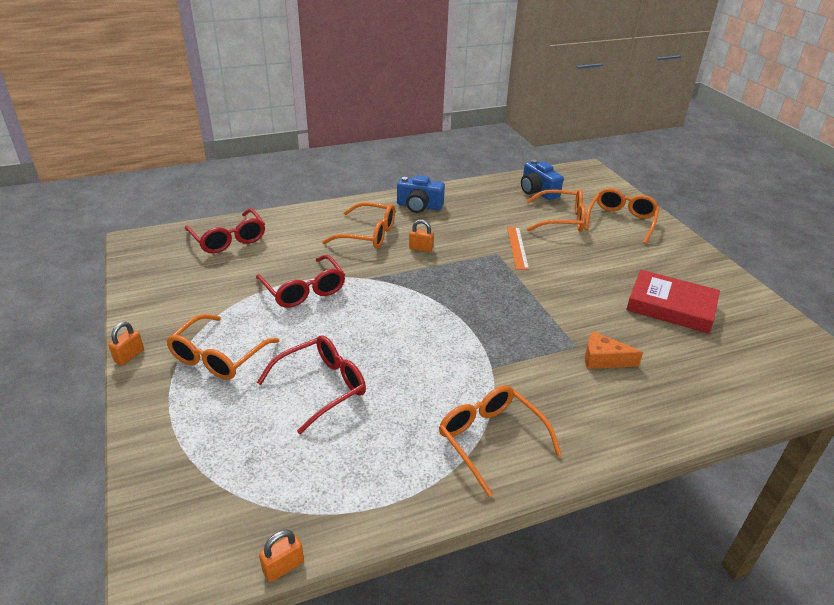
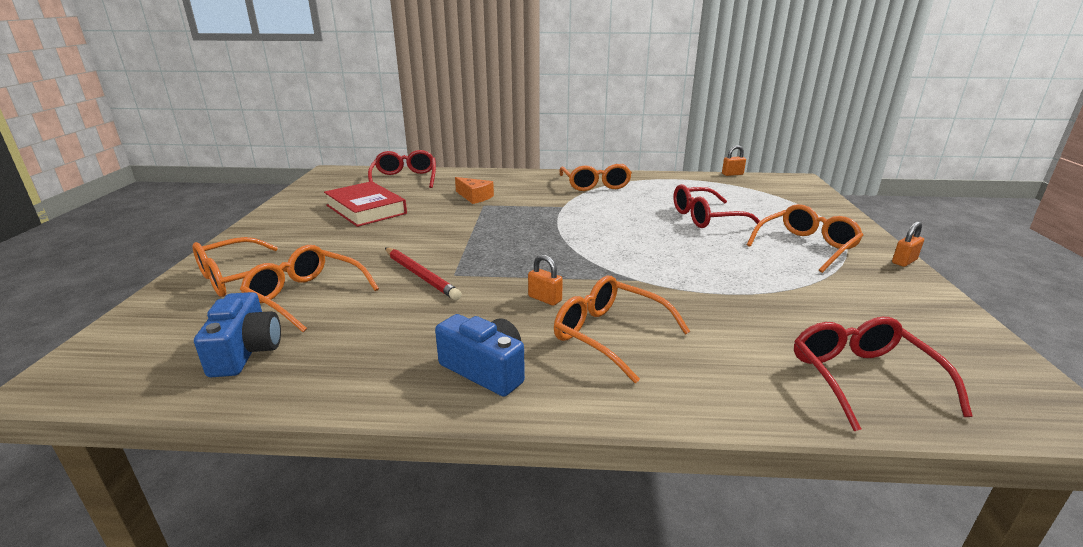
camera: 155 degrees left, 10 degrees down
red glasses [256,255,345,308] -> red glasses moved to [368,150,436,188]
orange ruler [507,227,529,270] -> red pencil [385,248,462,300]

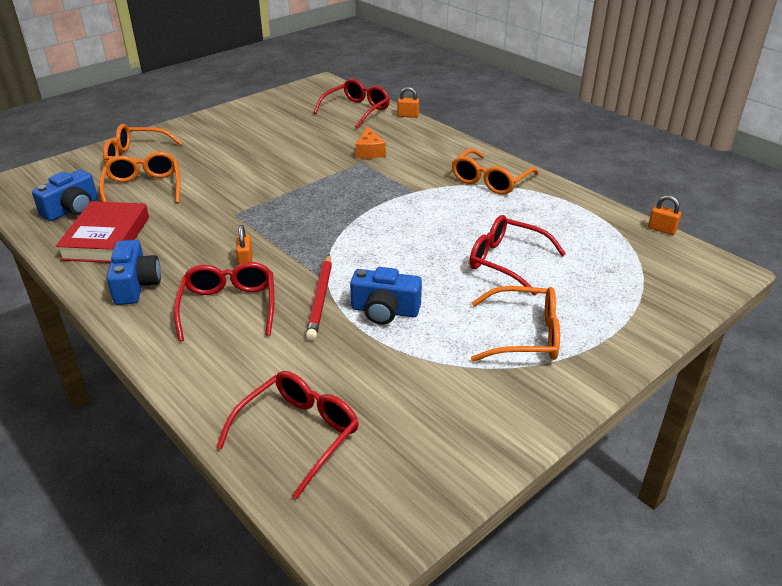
camera: 45 degrees right, 10 degrees up
red book [324,181,407,227] -> red book moved to [56,201,149,263]
red pencil [385,248,462,300] -> red pencil moved to [306,254,332,341]
orange glasses [554,276,690,383] -> red glasses [174,262,274,342]
orange padlock [892,221,924,267] -> orange padlock moved to [397,87,419,118]
none -> blue camera [350,267,422,325]

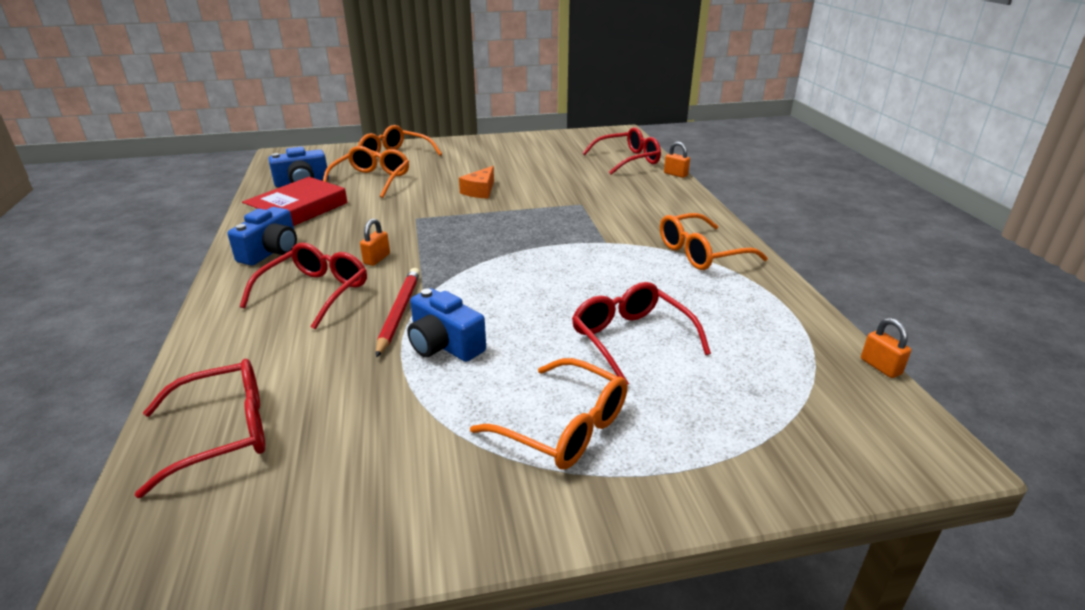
camera: 30 degrees right, 5 degrees down
red pencil [306,254,332,341] -> red pencil turned 150 degrees clockwise [376,268,420,358]
orange cheese [355,126,386,159] -> orange cheese moved to [459,166,494,199]

